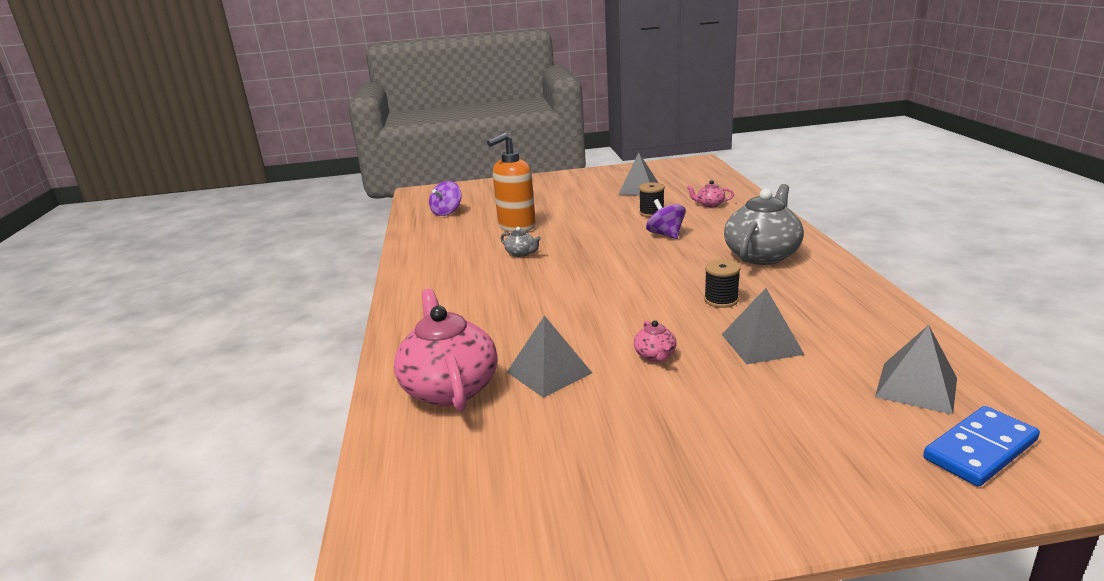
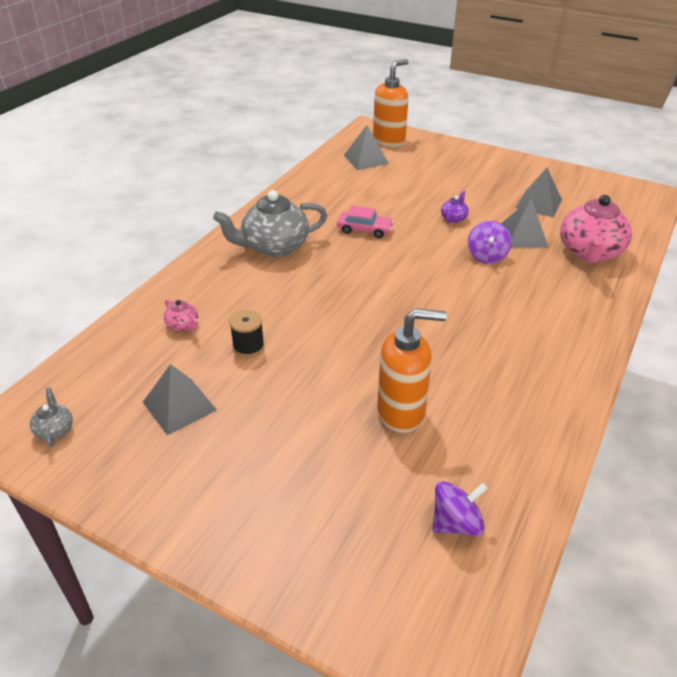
camera: 145 degrees left, 15 degrees up
grey teapot [500,227,541,257] -> grey teapot moved to [30,388,73,447]
pink teapot [634,320,676,362] -> purple teapot [441,190,469,223]
purple spinning top [646,199,686,239] -> purple spinning top moved to [468,221,511,264]
black spool [704,260,740,308] -> pink car [337,206,394,238]
grey pyramid [722,288,805,364] -> grey pyramid moved to [516,168,562,217]
blue domino [923,406,1040,487] -> orange soap dispenser [373,59,408,147]

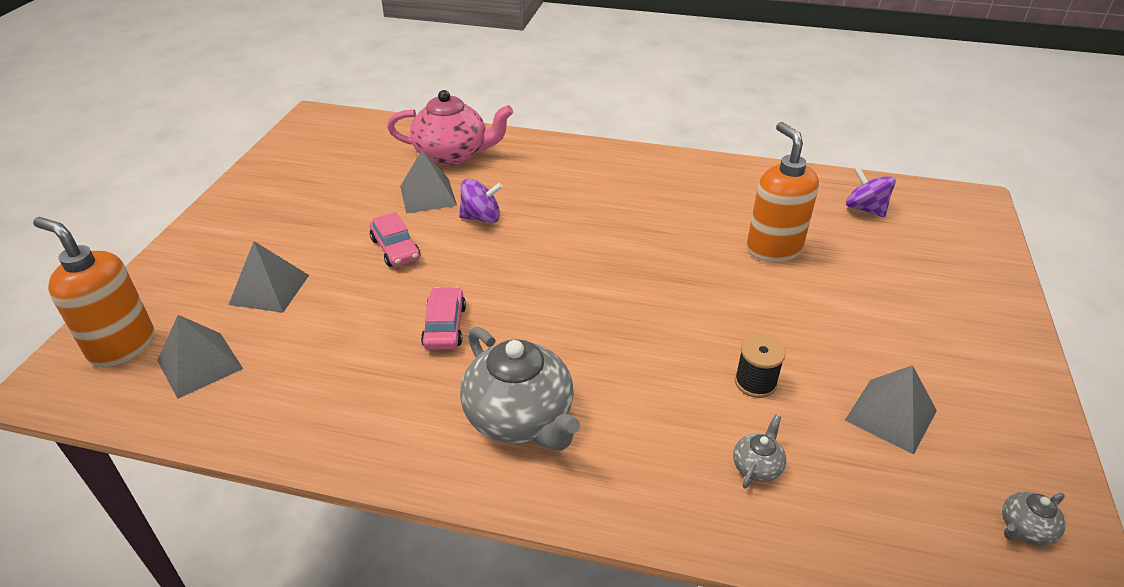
camera: 105 degrees left, 0 degrees up
pink teapot [164,299,198,331] -> grey teapot [733,414,786,488]
purple teapot [441,190,469,223] -> pink car [369,212,420,267]
grey pyramid [516,168,562,217] -> grey pyramid moved to [228,241,309,313]

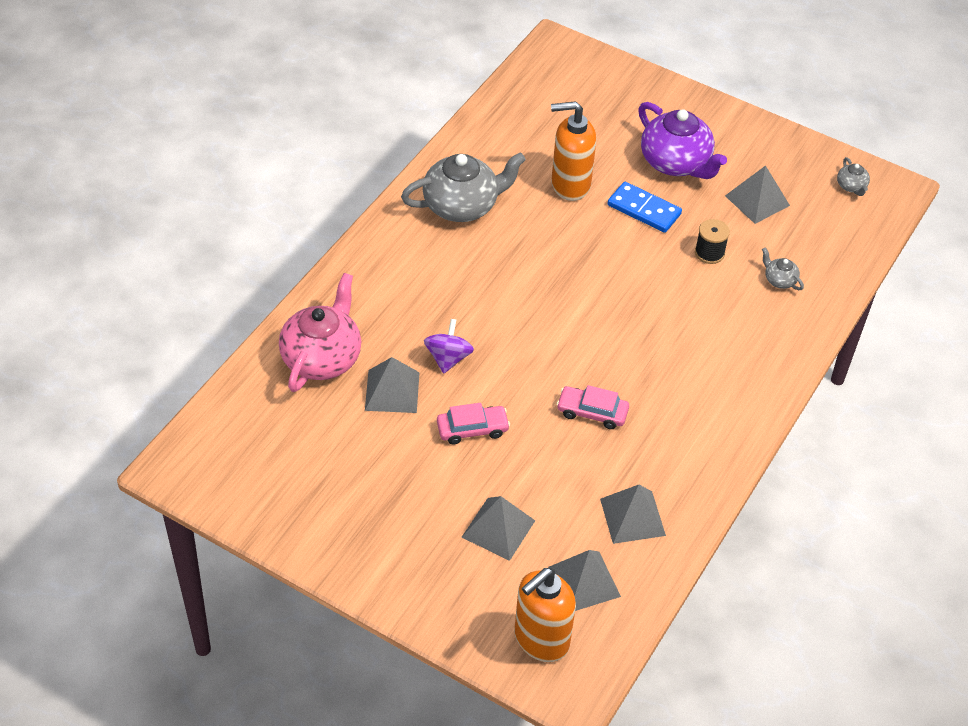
camera: 75 degrees left, 10 degrees up
grey teapot [460,327,580,451] -> grey teapot moved to [401,152,526,222]
purple spinning top [846,167,896,217] -> none
none -> grey pyramid [600,485,666,544]
none -> blue domino [607,182,682,233]
none -> purple teapot [638,102,727,179]

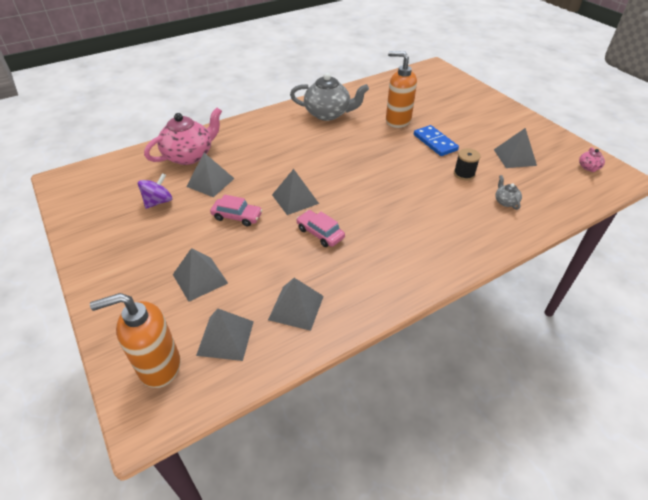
camera: 30 degrees right, 5 degrees down
purple spinning top [424,319,474,374] -> purple spinning top moved to [138,173,172,209]
purple teapot [638,102,727,179] -> none
grey teapot [837,157,870,196] -> pink teapot [579,147,605,172]
none -> grey pyramid [272,169,319,215]

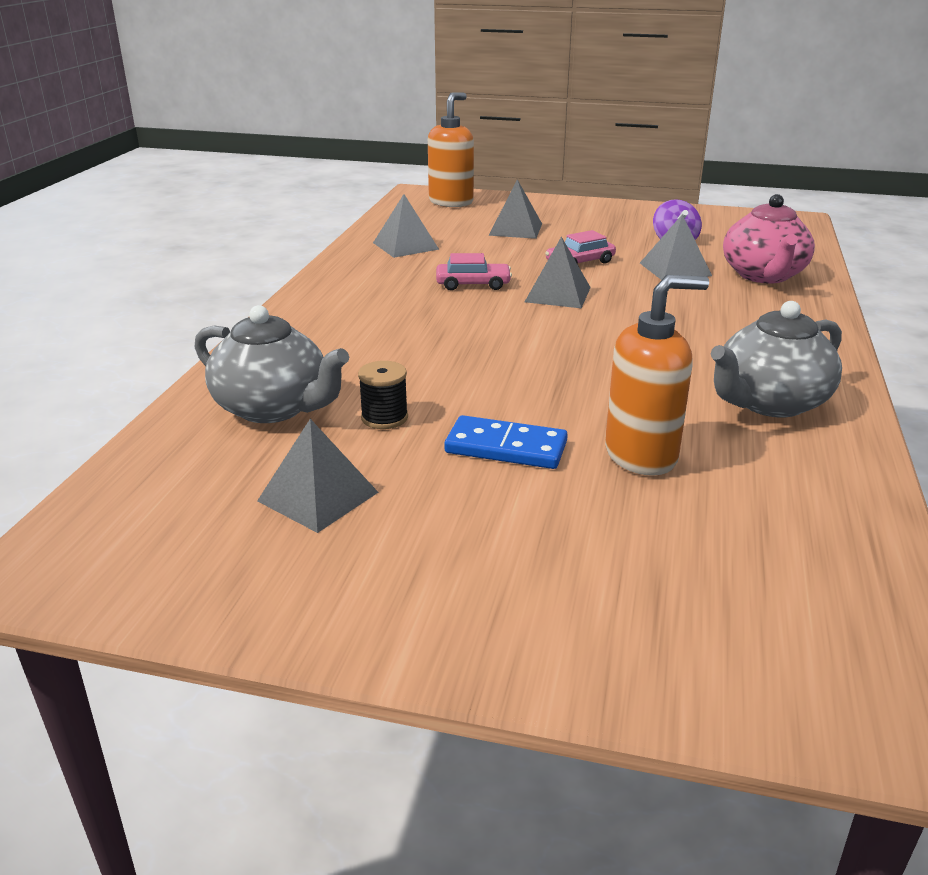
camera: 135 degrees right, 15 degrees down
grey pyramid [196,309,254,361] -> none
grey teapot [495,175,522,210] -> grey teapot [194,305,349,423], size x2.28
pink teapot [579,147,605,172] -> none

